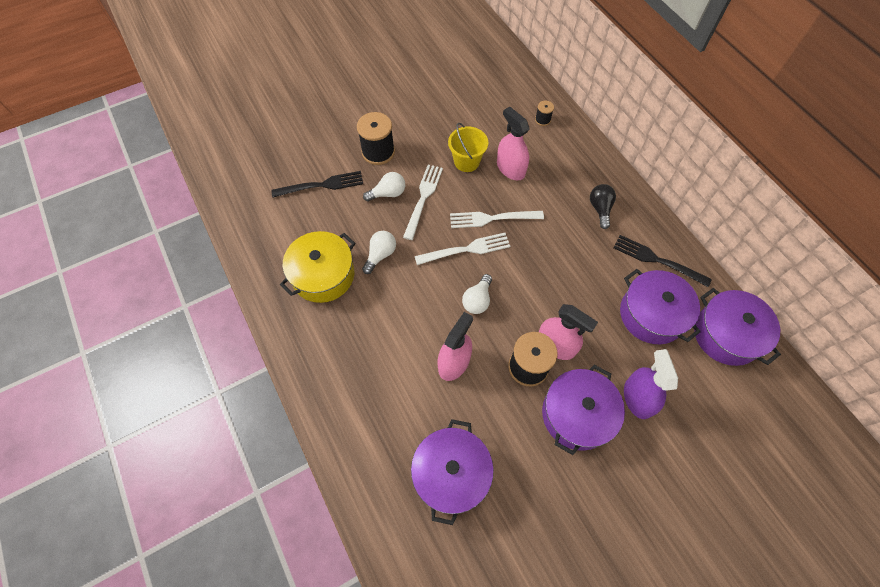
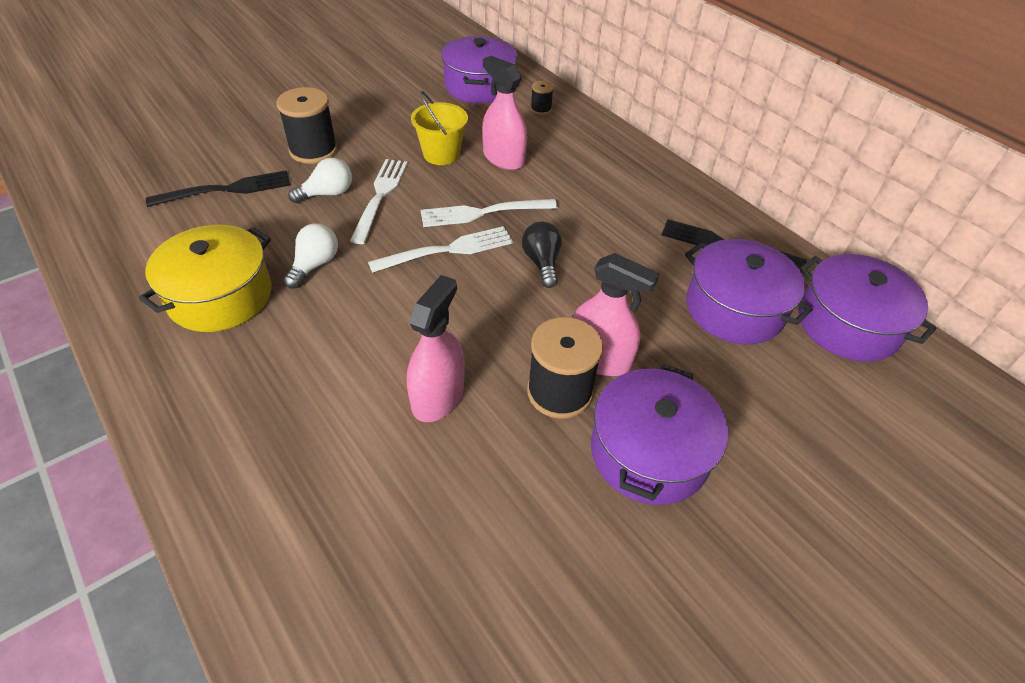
camera: 10 degrees left, 15 degrees down
purple pot [411,419,494,525] -> purple pot moved to [441,36,518,103]
white light bulb [462,274,492,314] -> none
black light bulb [590,184,616,229] -> black light bulb moved to [522,221,562,288]
purple spray bottle [624,349,678,419] -> none

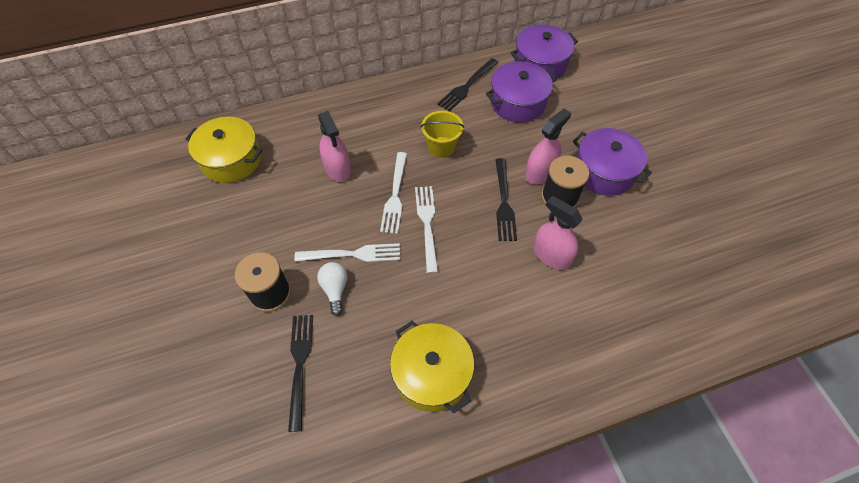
camera: 70 degrees left, 10 degrees up
white light bulb [284,223,338,289] -> none
white fork [350,159,408,244] -> white fork turned 150 degrees clockwise [294,243,400,262]
yellow bucket [411,91,468,165] -> yellow bucket moved to [420,111,464,158]
purple pot [441,36,518,103] -> yellow pot [185,117,263,183]
pink spray bottle [483,56,527,170] -> pink spray bottle turned 90 degrees counterclockwise [318,111,351,182]
black light bulb [522,221,562,288] -> none
black spool [530,81,554,115] -> none
none -> black fork [495,158,517,241]

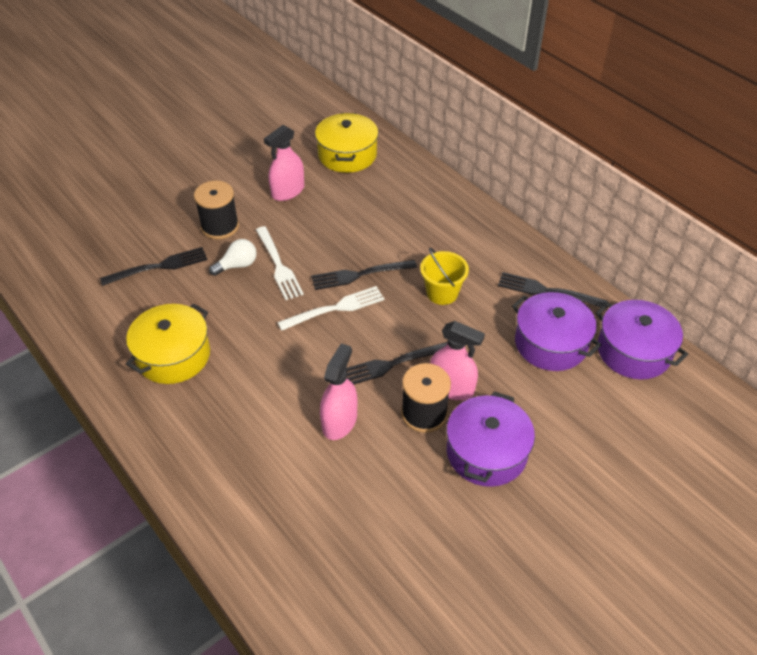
camera: 70 degrees right, 10 degrees down
pink spray bottle [318,111,351,182] -> pink spray bottle moved to [264,125,304,201]
white fork [380,152,407,234] -> black fork [311,260,417,290]

